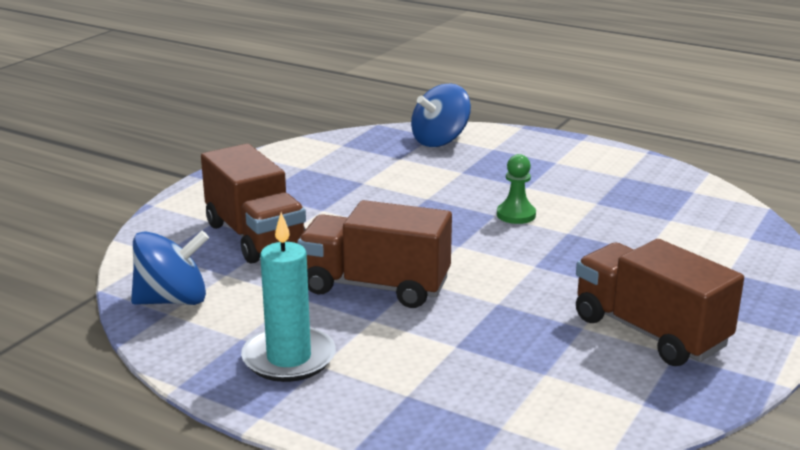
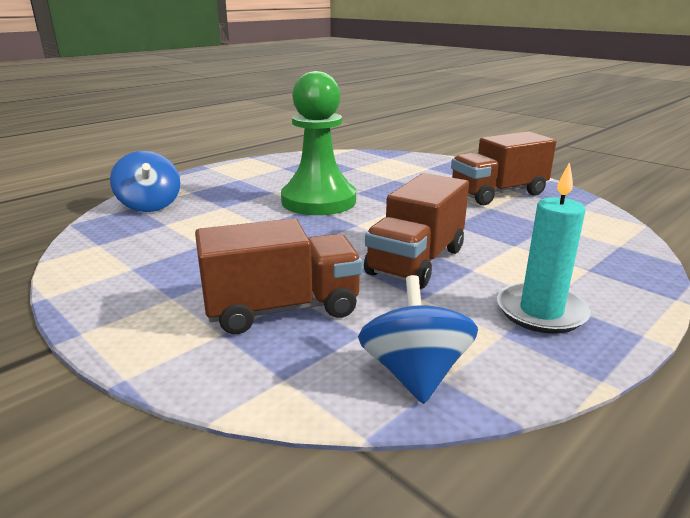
camera: 75 degrees left, 0 degrees up
green pawn [497,154,536,224] -> green pawn [281,71,356,215], size x2.42

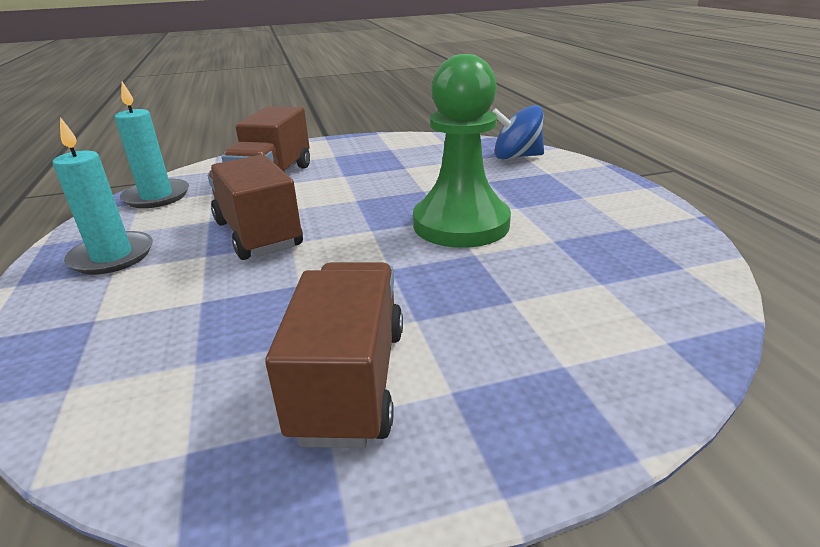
camera: 120 degrees right, 5 degrees up
blue spinning top [358,275,478,404] -> turquoise candle [114,82,189,208]

